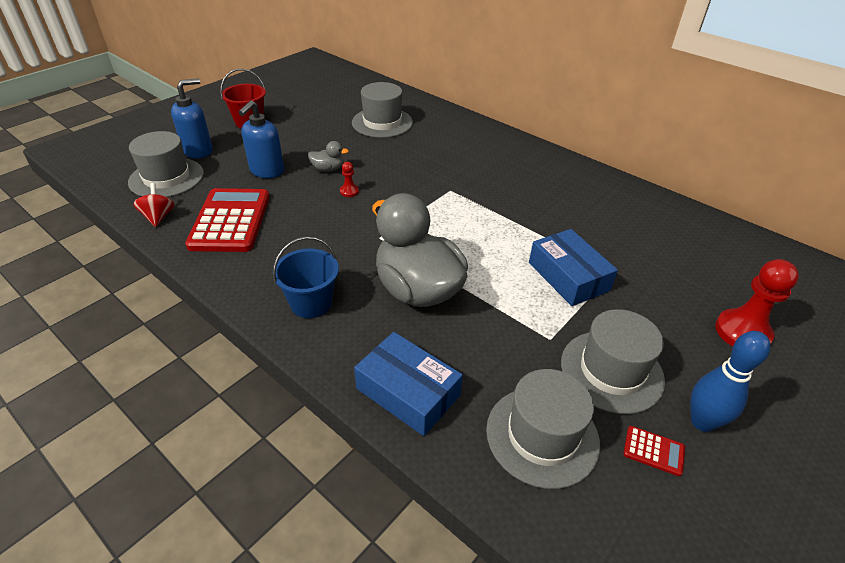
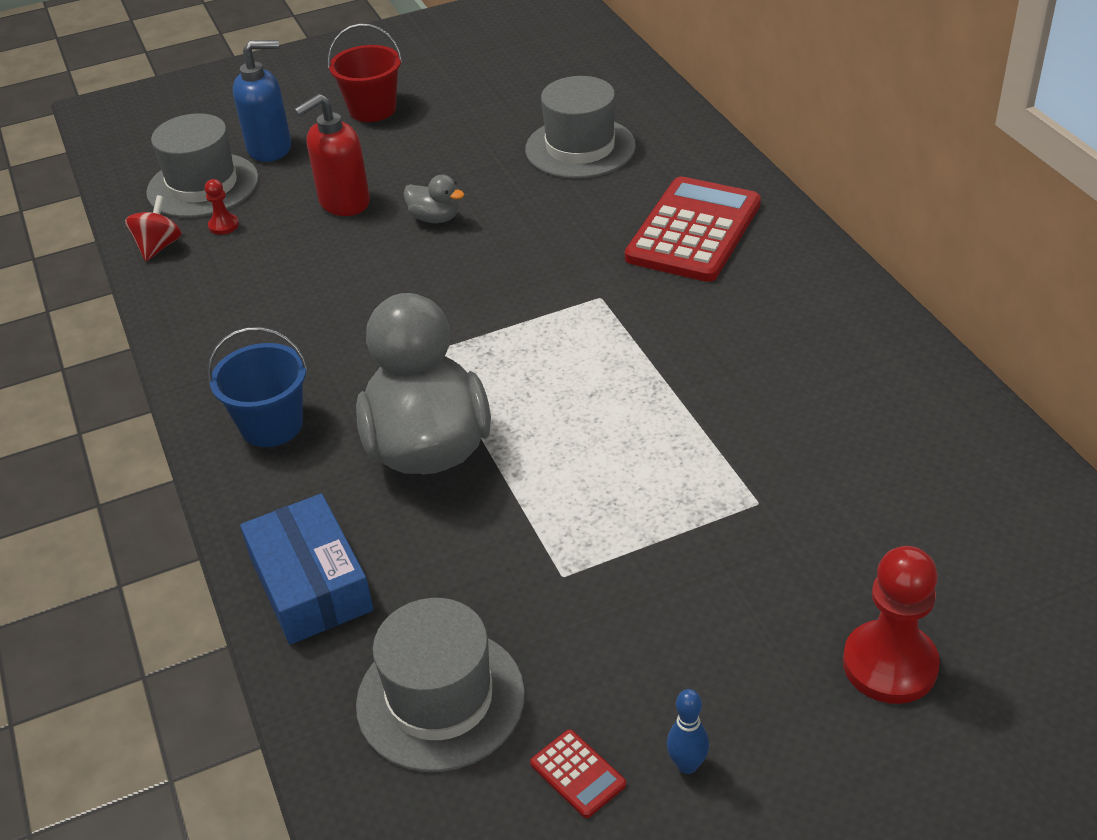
camera: 30 degrees right, 0 degrees up
red calculator [185,188,270,252] -> red calculator moved to [625,176,761,282]
blue soap dispenser [239,100,284,178] -> red soap dispenser [294,94,370,216]
red pawn [340,162,359,197] -> red pawn moved to [205,179,239,235]
blue box [529,229,618,306] -> none
grey hat [561,309,665,414] -> none
blue bowling pin [690,331,770,432] -> blue bowling pin [667,689,709,774], size x0.57

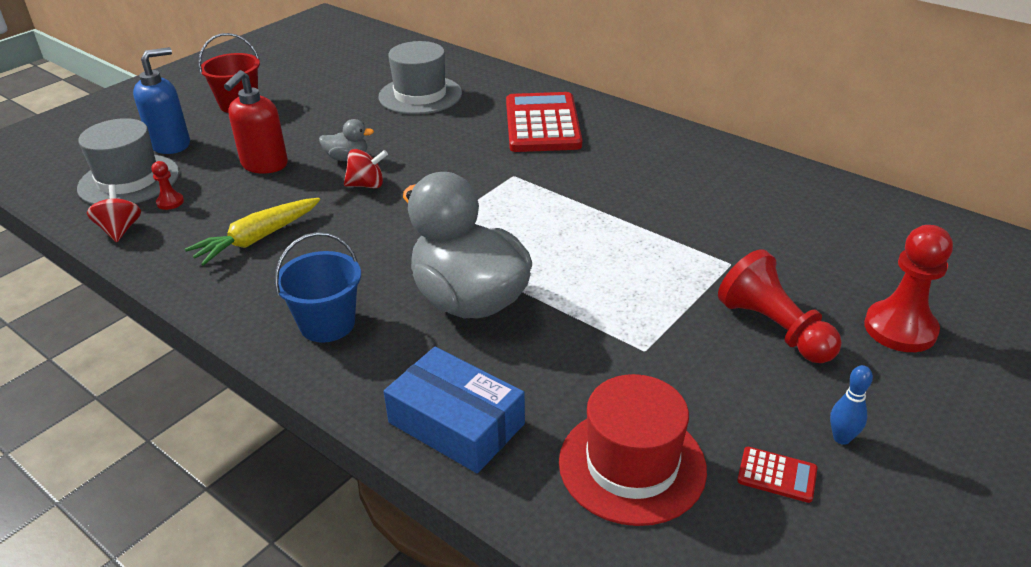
camera: 30 degrees left, 5 degrees down
grey hat [356,598,525,772] -> red hat [559,374,707,526]
none -> yellow carrot [185,198,320,266]
none -> red spinning top [344,149,388,189]
none -> red pawn [718,249,842,363]

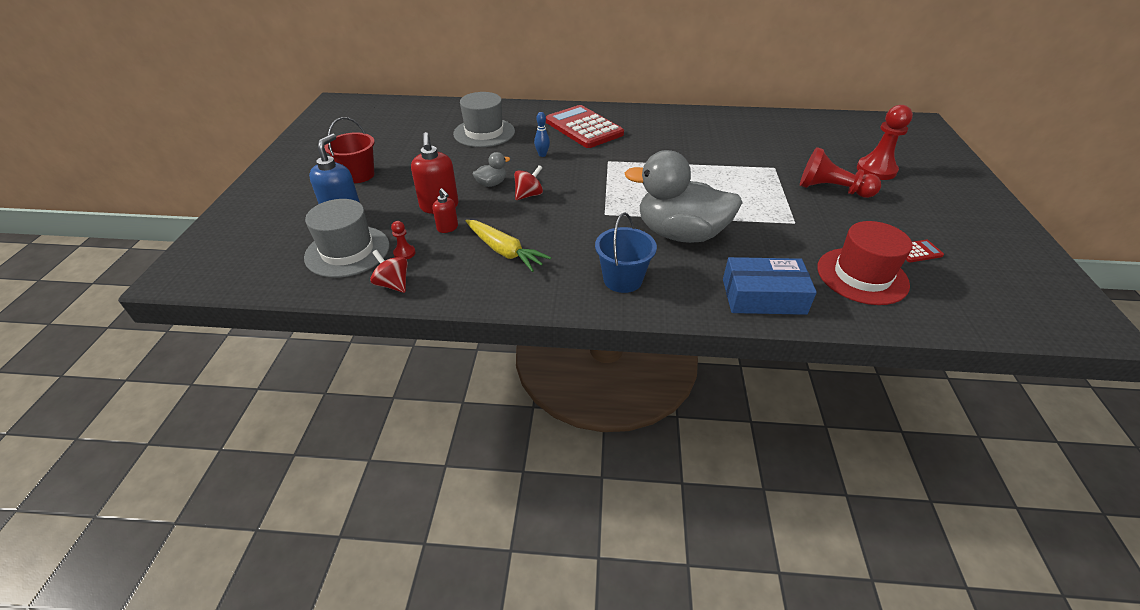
camera: 35 degrees left, 5 degrees up
yellow carrot [185,198,320,266] -> yellow carrot turned 60 degrees counterclockwise [466,220,551,272]
blue bowling pin [830,365,873,445] -> blue bowling pin moved to [534,112,550,157]
none -> red soap dispenser [433,188,458,233]

